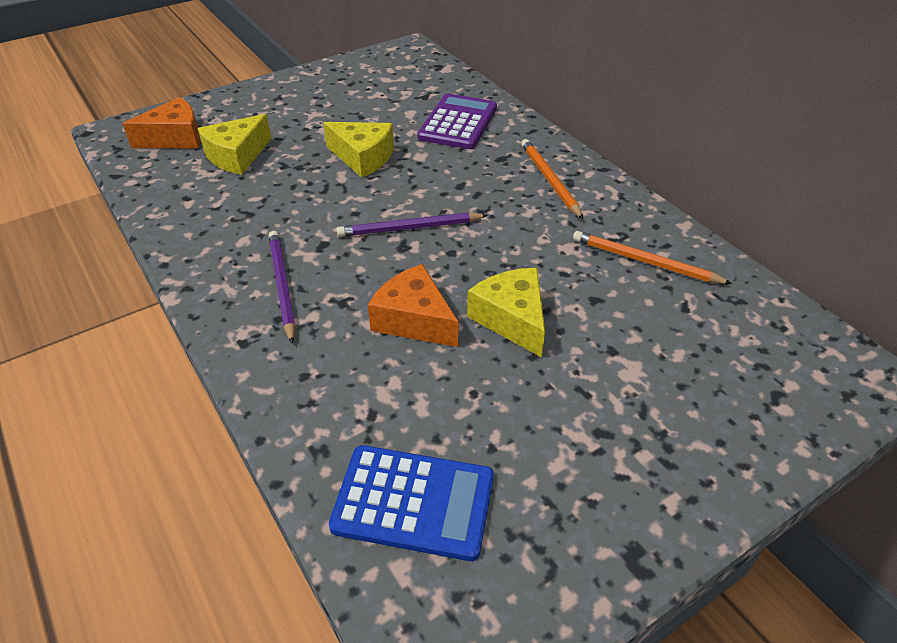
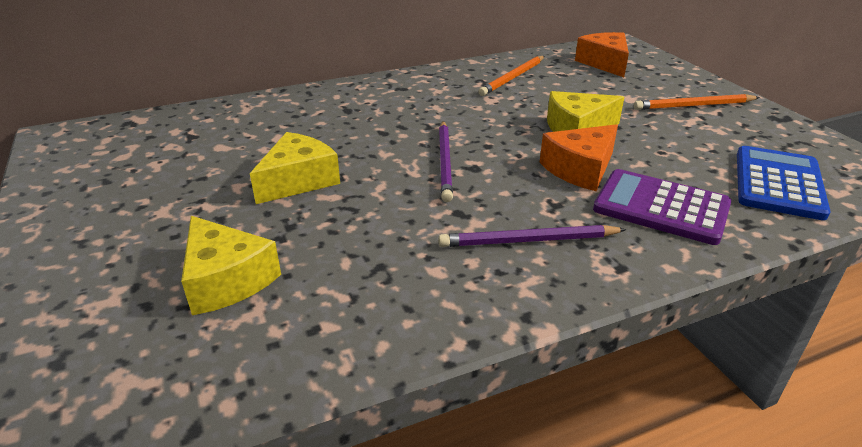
camera: 80 degrees left, 10 degrees down
orange cheese [122,97,200,149] -> orange cheese moved to [575,32,629,77]
purple calculator [418,94,497,149] -> purple calculator moved to [593,169,731,245]
orange pencil [521,139,583,219] -> orange pencil moved to [634,94,760,110]

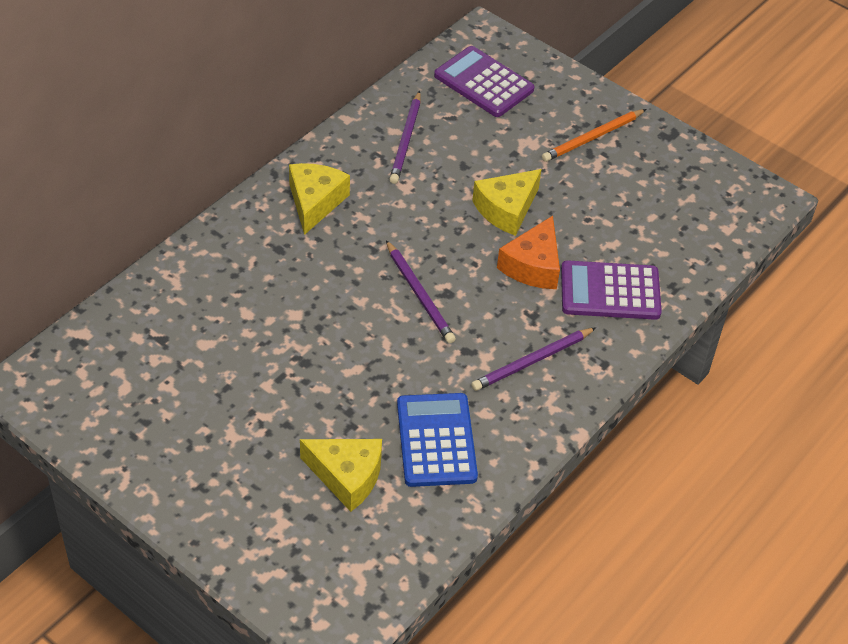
camera: 30 degrees left, 15 degrees up
yellow cheese [250,132,340,204] -> yellow cheese moved to [289,163,350,235]
orange pencil [478,56,544,96] -> purple pencil [389,91,421,184]
orange cheese [575,32,629,77] -> purple calculator [434,46,534,117]
blue calculator [737,146,831,220] -> blue calculator moved to [397,393,478,487]

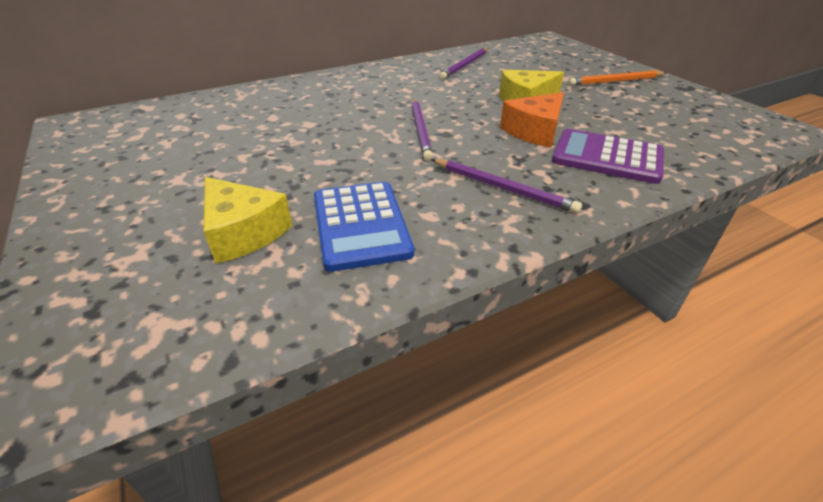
camera: 25 degrees right, 10 degrees down
yellow cheese [289,163,350,235] -> none
blue calculator [397,393,478,487] -> blue calculator turned 150 degrees clockwise [314,182,414,272]
purple calculator [434,46,534,117] -> none
purple pencil [471,327,596,391] -> purple pencil turned 135 degrees counterclockwise [431,159,582,214]

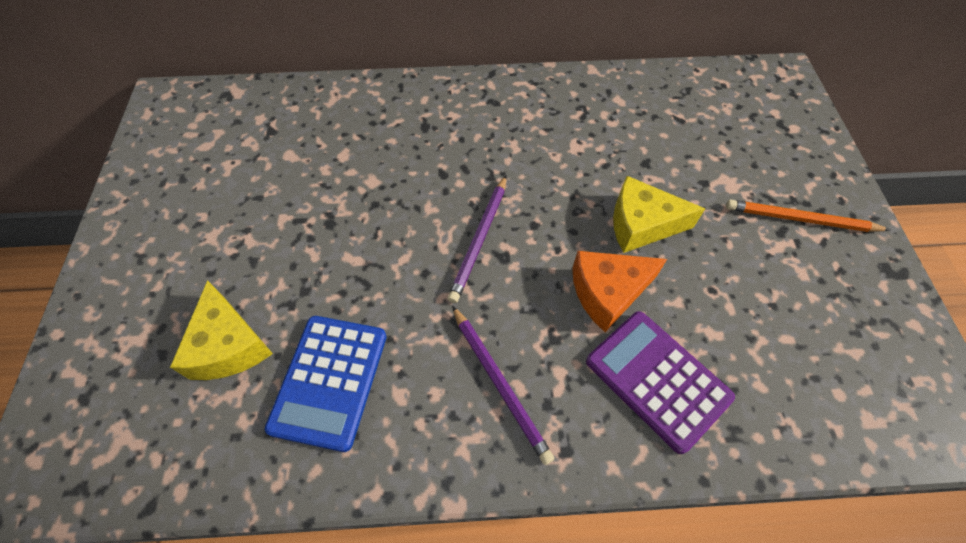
camera: 25 degrees right, 20 degrees up
purple pencil [439,48,488,80] -> none

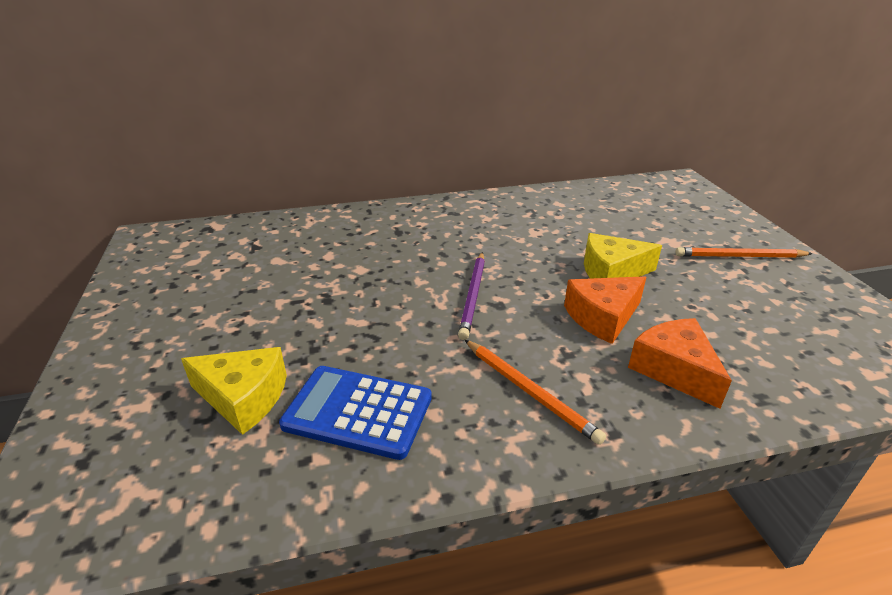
camera: 10 degrees left, 25 degrees down
yellow cheese [170,280,273,380] -> yellow cheese turned 45 degrees counterclockwise [181,347,287,435]
blue calculator [265,316,387,452] -> blue calculator turned 105 degrees clockwise [279,366,432,460]
purple pencil [452,306,554,465] -> orange pencil [465,340,606,445]
purple calculator [586,311,735,454] -> orange cheese [628,318,732,409]

